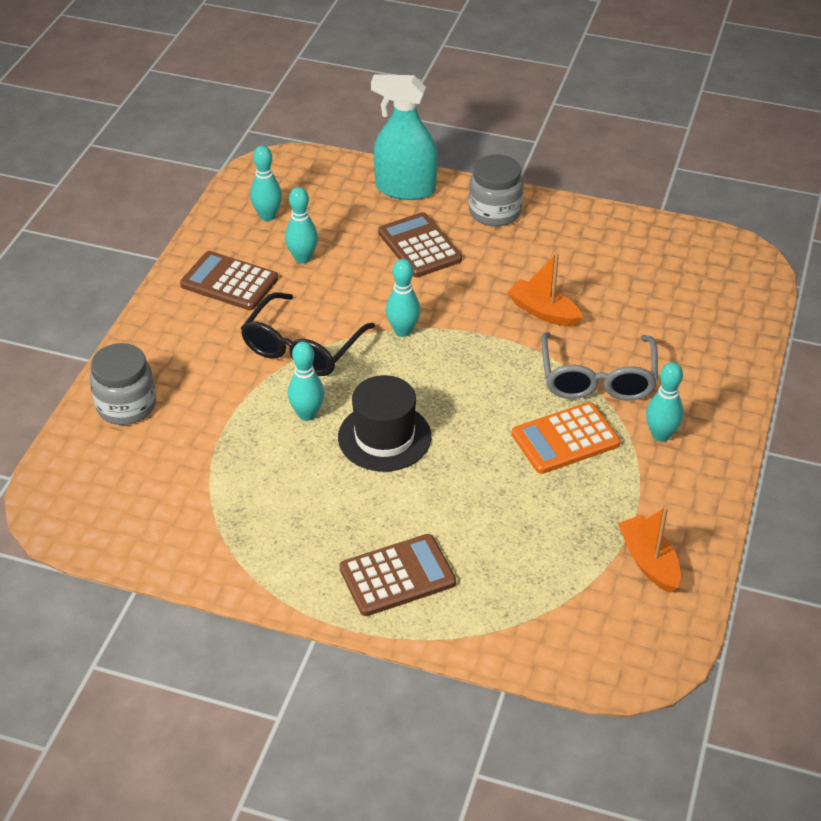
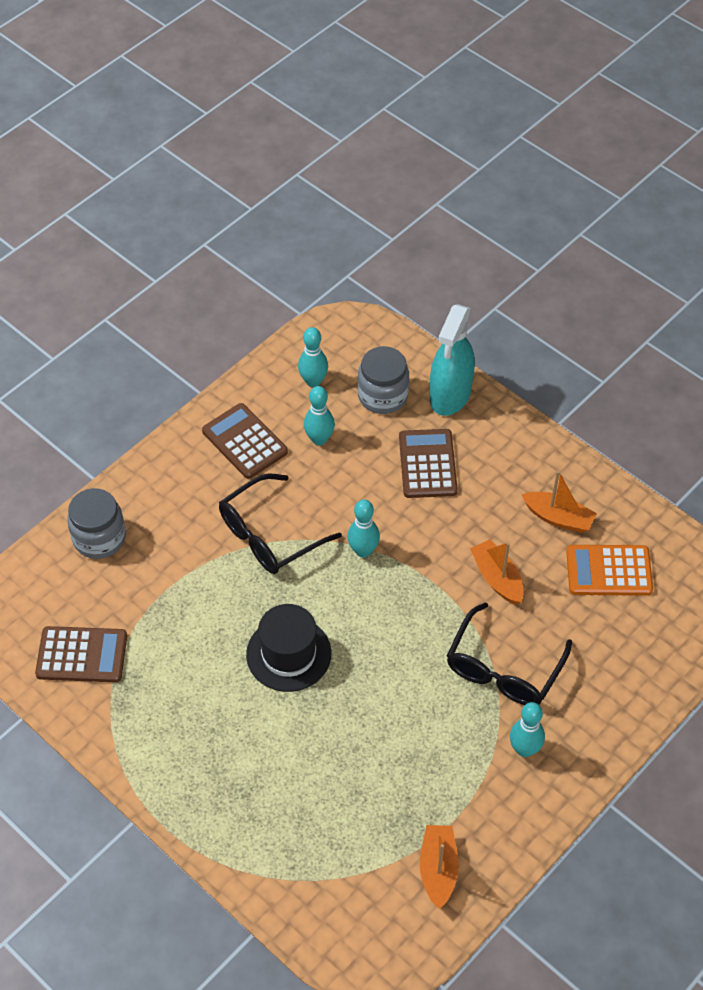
camera: 25 degrees right, 10 degrees up
turquoise bowling pin [288,342,324,421] -> none
brown calculator [340,534,456,616] -> brown calculator moved to [35,626,127,682]
turquoise spray bottle [371,74,438,200] -> turquoise spray bottle turned 105 degrees counterclockwise [430,304,475,416]
grey jar [469,155,523,226] -> grey jar moved to [358,346,409,414]
orange calculator [512,402,621,474] -> orange calculator moved to [566,545,653,596]
grey glasses [541,332,658,401] -> black glasses [447,602,572,705]
none -> orange boat [521,470,597,533]

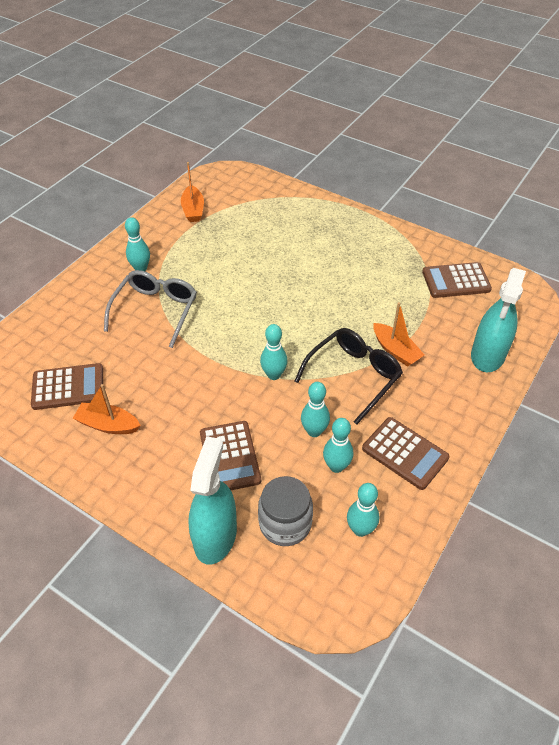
camera: 170 degrees right, 5 degrees down
grey jar [67,488,126,559] -> turquoise spray bottle [471,268,526,372]
black hat [246,604,331,692] -> none
black glasses [447,602,572,705] -> grey glasses [104,270,197,348]
orange boat [470,539,524,605] -> orange boat moved to [373,302,425,367]
orange calculator [566,545,653,596] -> brown calculator [31,363,103,410]
none -> turquoise bowling pin [301,382,330,437]

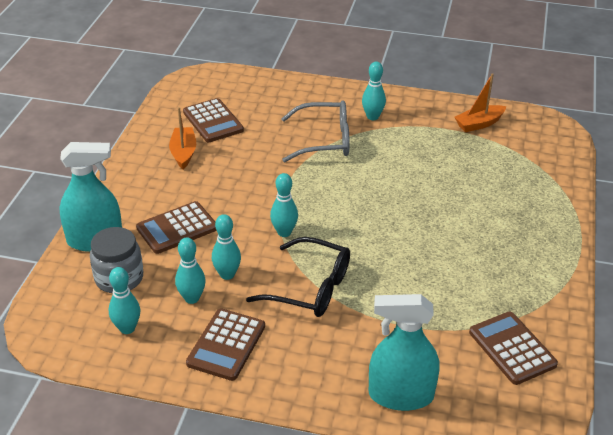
camera: 70 degrees right, 10 degrees down
orange boat [373,302,425,367] -> none

